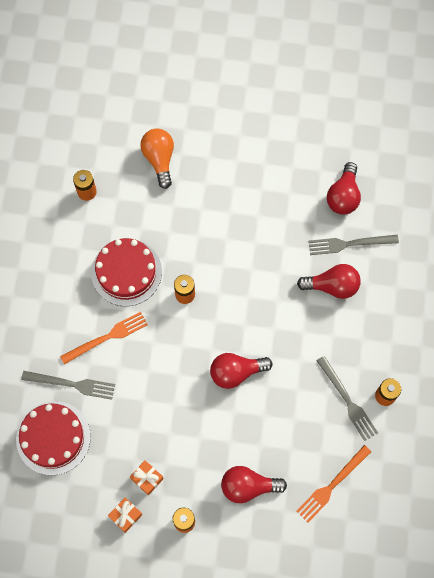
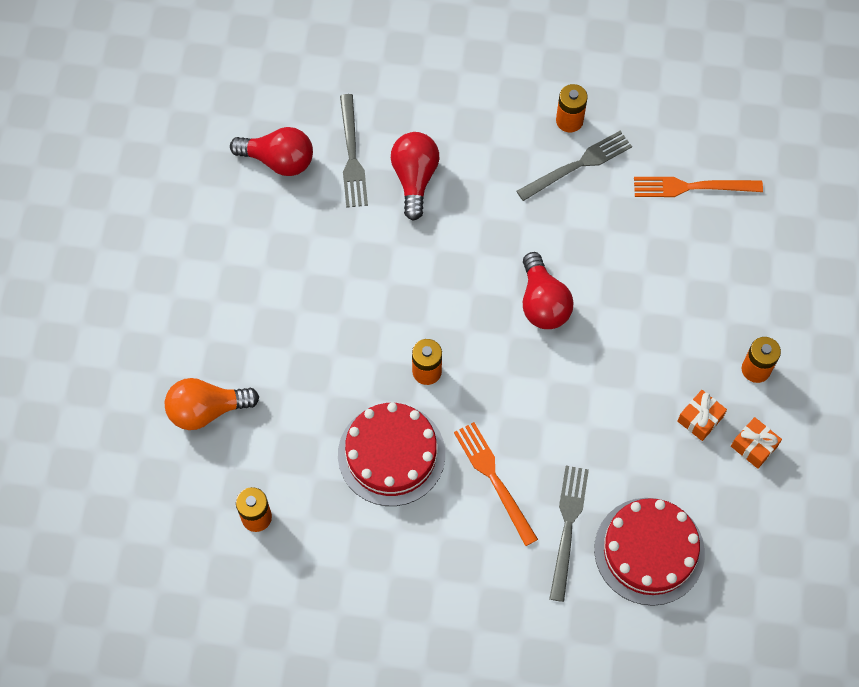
camera: 90 degrees left, 5 degrees down
red light bulb [221,466,287,503] -> none
orange fork [297,445,371,522] -> orange fork turned 135 degrees clockwise [634,177,763,197]

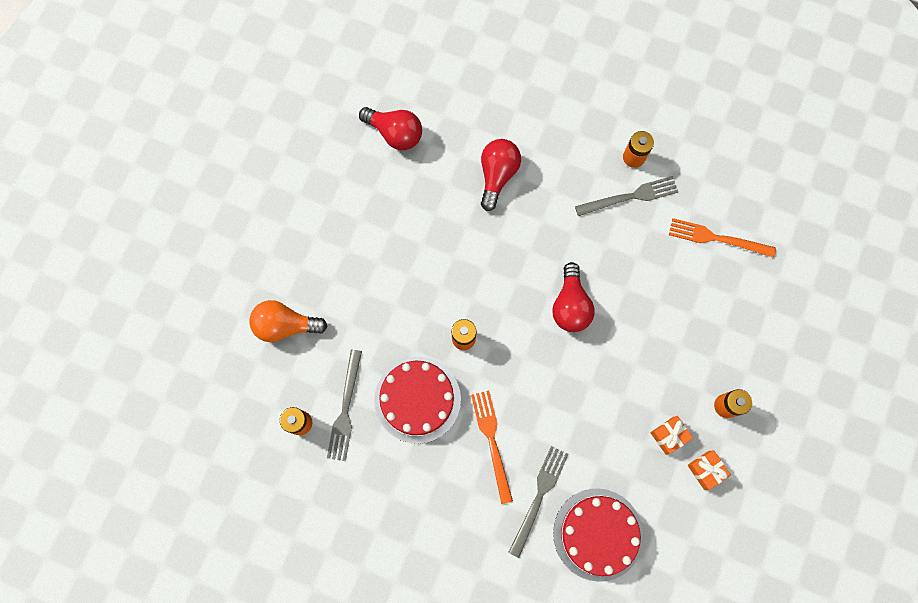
camera: 15 degrees right, 10 degrees up
grey fork [340,94,368,208] -> grey fork moved to [327,349,362,461]

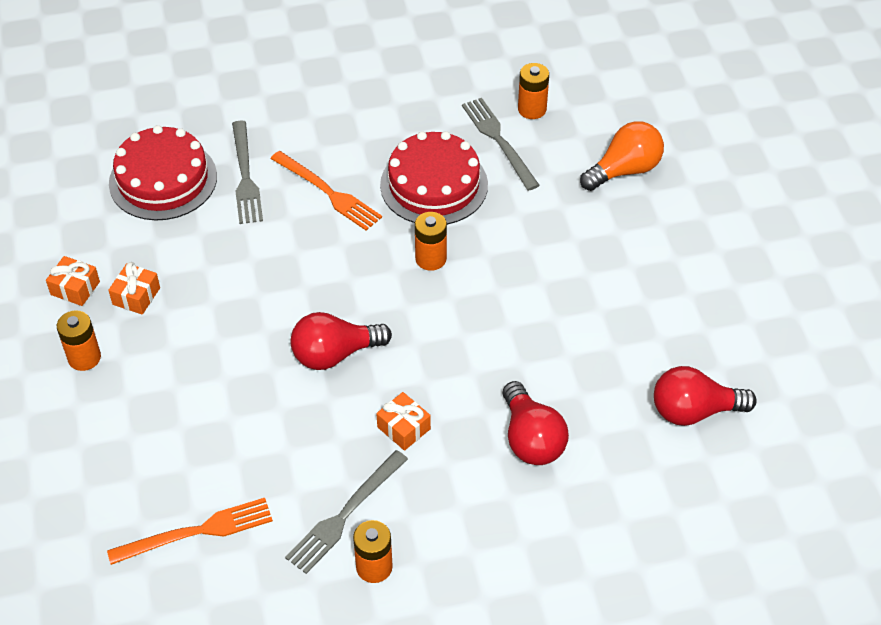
camera: 145 degrees right, 25 degrees down
red light bulb [552,262,594,332] -> red light bulb turned 75 degrees counterclockwise [291,312,392,370]
none -> orange gift [376,392,431,451]

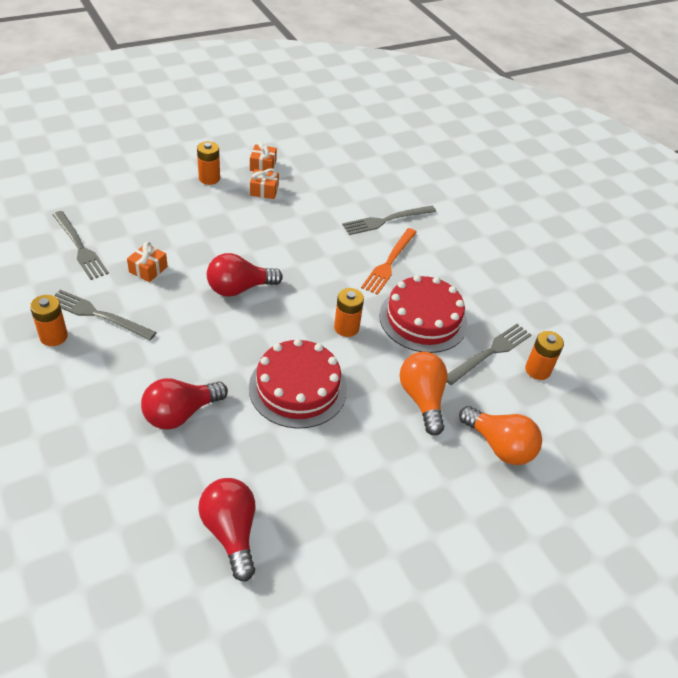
camera: 70 degrees right, 5 degrees down
orange fork [107,498,273,565] -> grey fork [52,211,109,280]
red cake [109,125,217,220] -> red cake moved to [249,339,347,429]
red light bulb [291,312,392,370] -> red light bulb turned 75 degrees counterclockwise [207,253,283,297]
orange gift [376,392,431,451] -> orange gift moved to [127,242,168,282]
none -> orange light bulb [399,352,448,436]

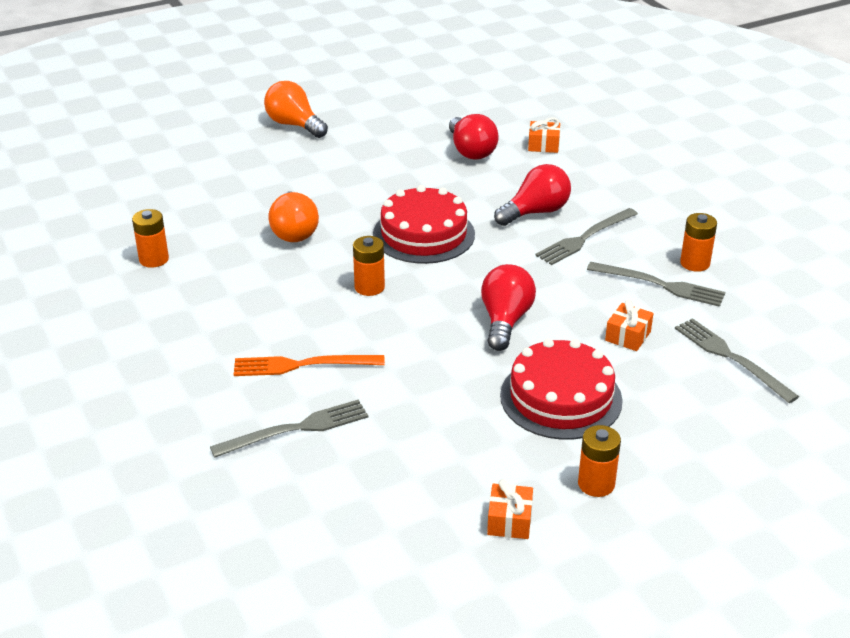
camera: 175 degrees left, 10 degrees down
red light bulb [207,253,283,297] -> red light bulb turned 60 degrees counterclockwise [481,264,536,351]
orange gift [250,168,279,199] -> orange gift moved to [528,117,560,153]
orange fork [361,228,417,295] -> orange fork turned 120 degrees counterclockwise [234,355,385,376]
red cake [379,275,468,353] -> red cake moved to [500,338,623,440]
grey fork [447,324,531,385] -> grey fork moved to [535,208,638,265]
orange light bulb [459,406,542,465] -> orange light bulb moved to [264,81,328,138]

